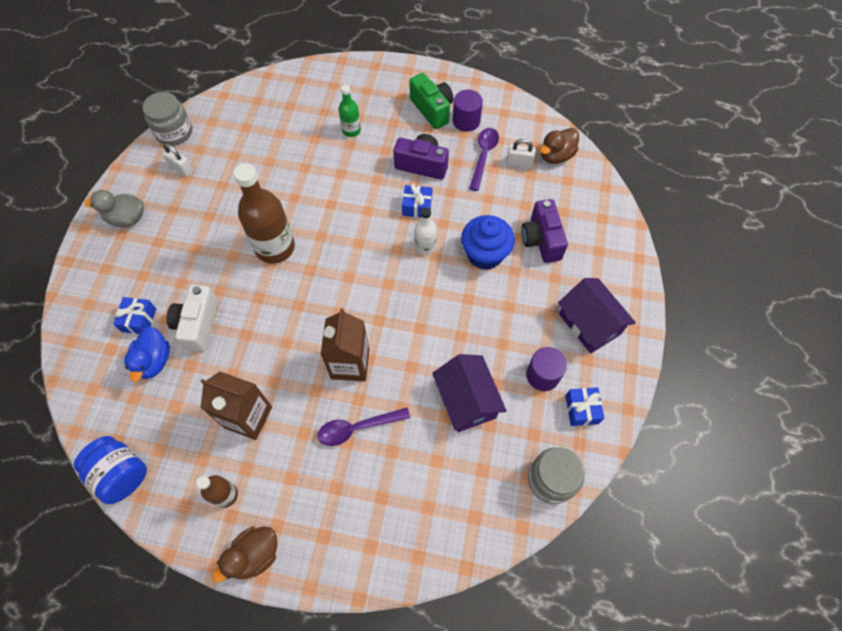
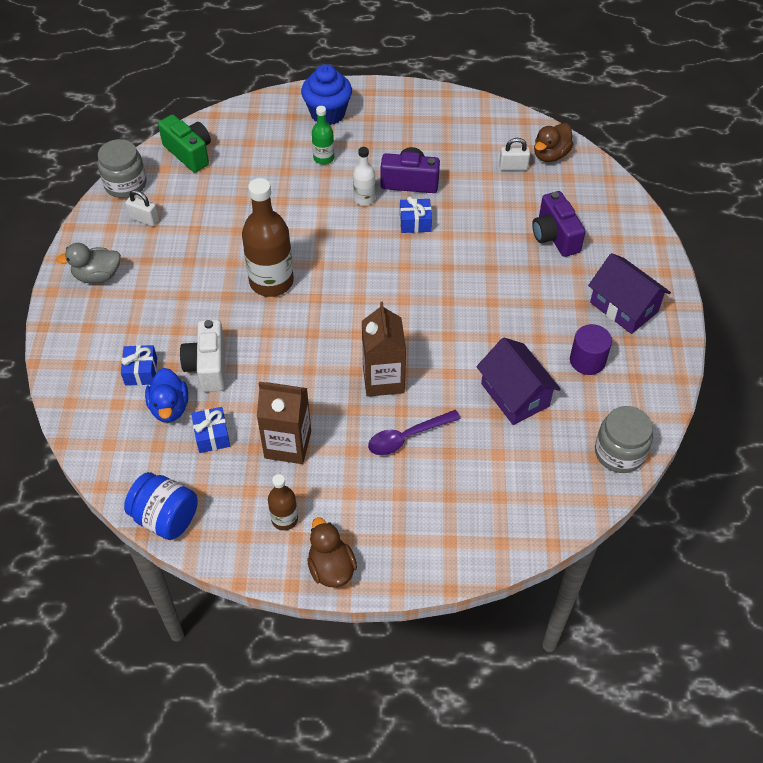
camera: 10 degrees left, 10 degrees down
brown duck [212,526,277,583] -> brown duck turned 120 degrees clockwise [307,517,357,587]
green camera [409,73,454,129] -> green camera moved to [158,114,211,172]
white bottle [415,207,437,255] -> white bottle moved to [353,147,375,206]
purple cylinder [453,90,483,132] -> none
blue cupcake [461,215,515,270] -> blue cupcake moved to [301,64,352,125]
purple spoon [469,128,499,191] -> none
blue gift [566,387,604,426] -> blue gift moved to [191,407,230,453]

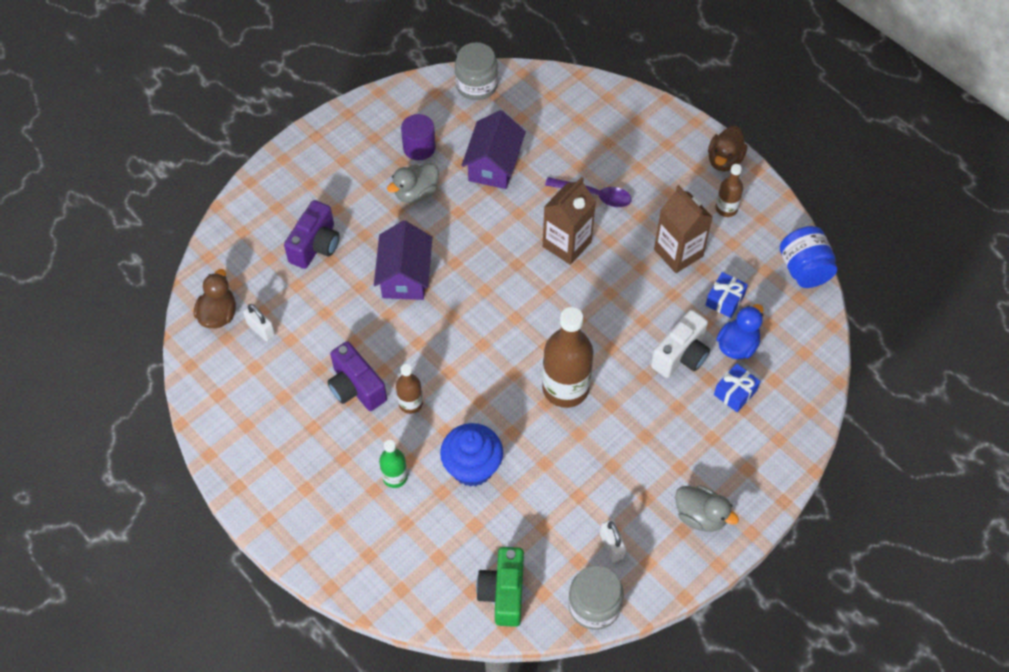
camera: 135 degrees left, 5 degrees up
blue cupcake [301,64,352,125] -> blue cupcake moved to [440,423,503,487]
white bottle [353,147,375,206] -> brown bottle [396,364,423,414]
blue gift [400,196,432,233] -> none
brown duck [534,123,574,162] -> brown duck turned 75 degrees counterclockwise [194,269,236,328]
purple house [588,253,671,334] -> purple house moved to [374,221,432,300]
none -> grey duck [387,163,439,203]

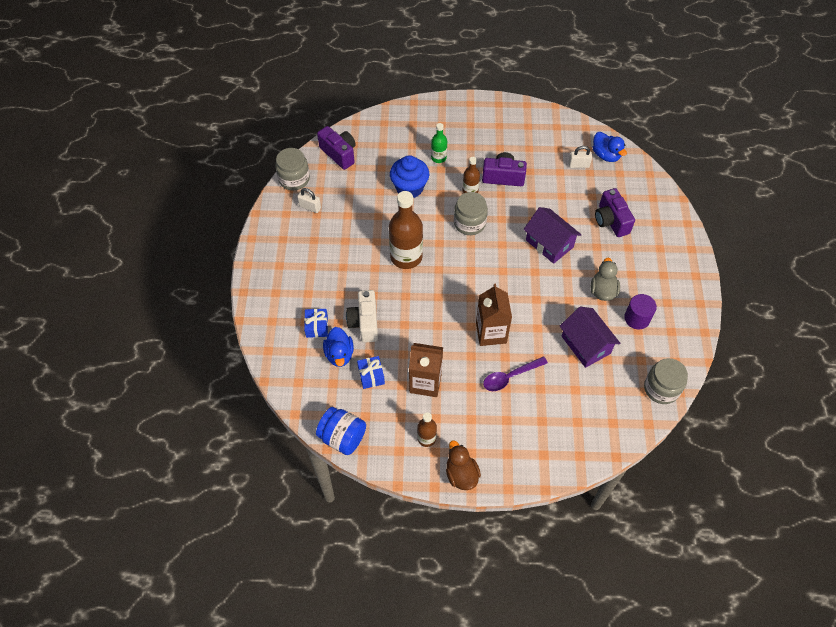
camera: 135 degrees right, 0 degrees up
brown duck [194,269,236,328] -> blue duck [593,132,627,162]
green camera [476,547,524,627] -> purple camera [317,126,356,170]
grey duck [675,485,739,532] -> none
none -> grey jar [454,192,488,235]

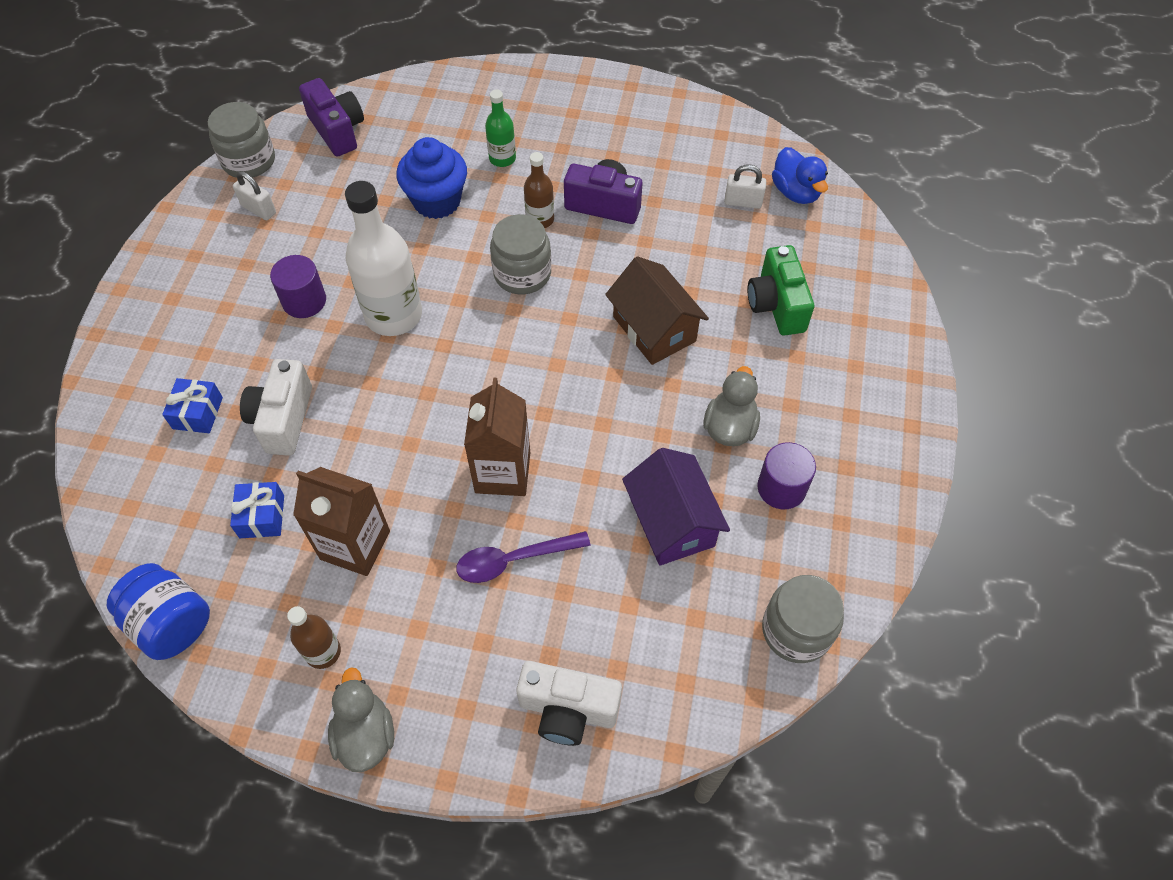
camera: 10 degrees right, 0 degrees up
blue duck [323,327,354,367] -> none
brown bottle [389,191,423,269] -> white bottle [345,181,422,336]
brown duck [446,440,481,490] -> grey duck [328,667,394,772]
purple house [523,207,582,264] -> brown house [605,256,709,365]
purple camera [595,188,635,237] -> green camera [748,245,814,336]
none -> purple cylinder [270,255,326,318]
none -> white camera [517,661,622,746]

